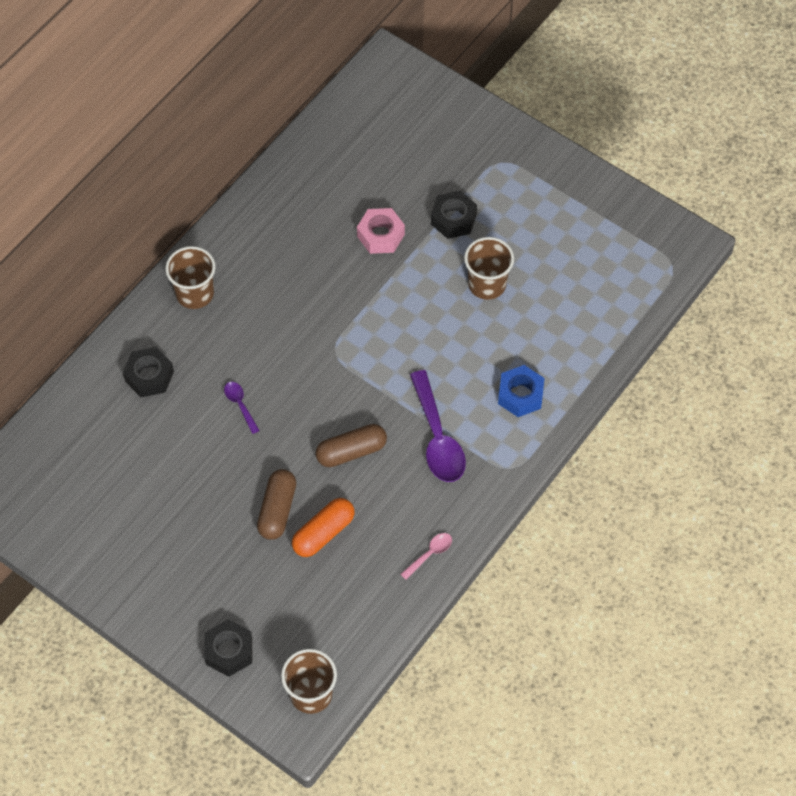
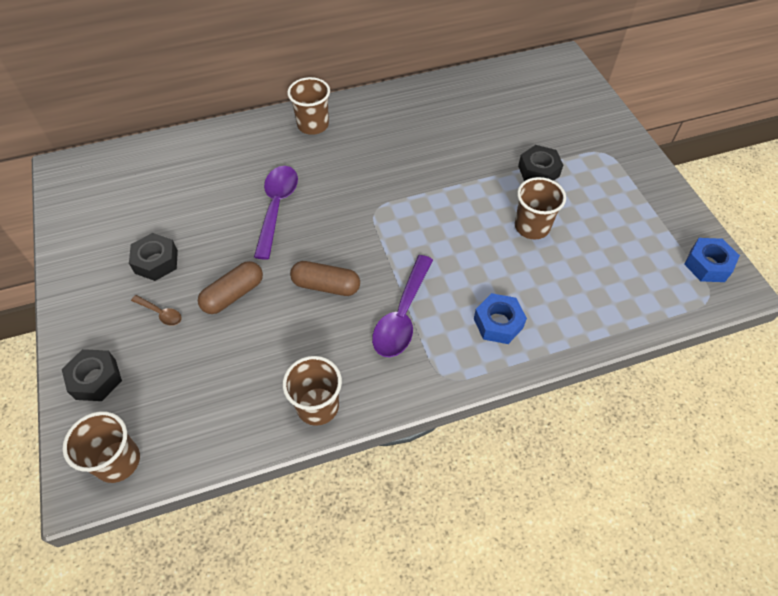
camera: 35 degrees right, 5 degrees down
black nut [123,347,174,397] -> black nut moved to [129,233,178,281]
purple spoon [224,381,260,434] -> purple spoon [254,166,298,260], size x2.08
orange capsule [292,498,355,557] -> none
pink nut [357,208,405,254] -> none
pink spoon [400,533,452,580] -> brown cup [283,356,342,426]
none -> brown spoon [131,295,182,326]
none -> blue nut [684,238,740,282]

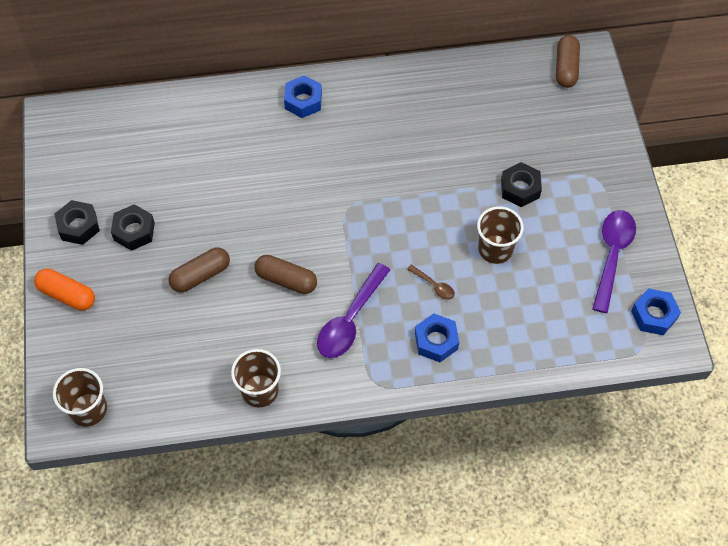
camera: 10 degrees right, 5 degrees up
black nut [62,349,122,401] -> black nut moved to [54,200,100,245]
brown spoon [131,295,182,326] -> brown spoon moved to [407,265,455,300]
purple spoon [254,166,298,260] -> purple spoon moved to [592,210,636,313]
brown cup [287,77,330,135] -> blue nut [284,75,322,118]
none -> orange capsule [34,269,95,311]
none -> brown capsule [556,35,580,88]

